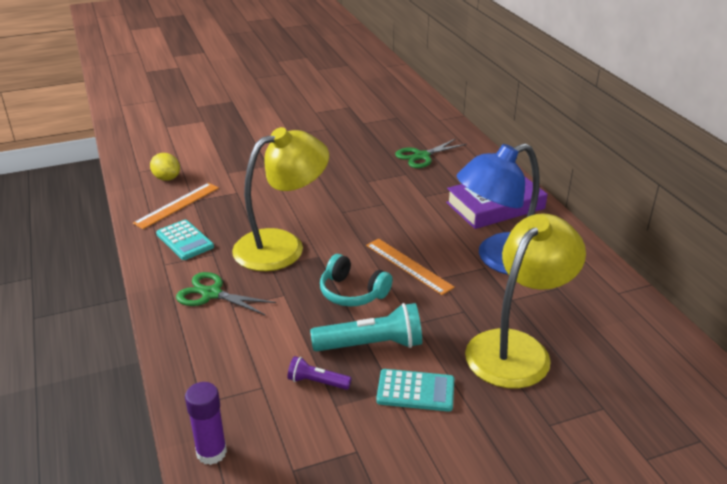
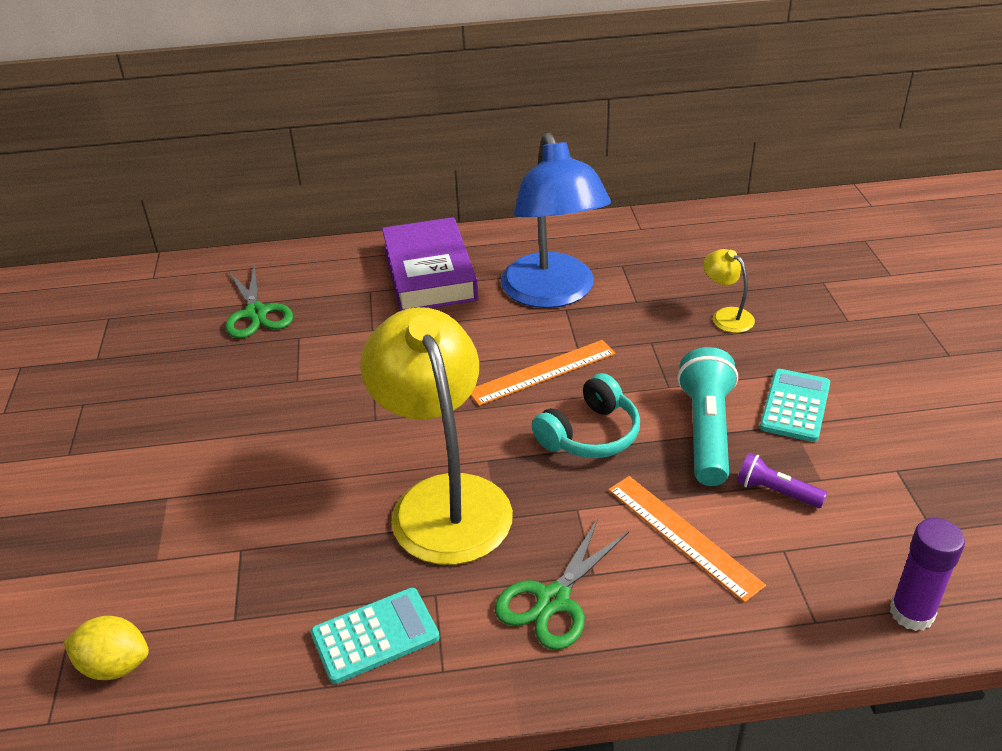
camera: 75 degrees left, 5 degrees up
orange ruler [133,183,219,229] -> orange ruler moved to [608,476,766,603]
yellow lemon [150,153,180,181] -> yellow lemon turned 45 degrees clockwise [63,616,149,680]
purple flashlight [287,356,351,390] -> purple flashlight turned 90 degrees clockwise [737,453,827,508]
yellow lamp [465,213,586,388] -> yellow lamp [703,249,755,333], size x0.42

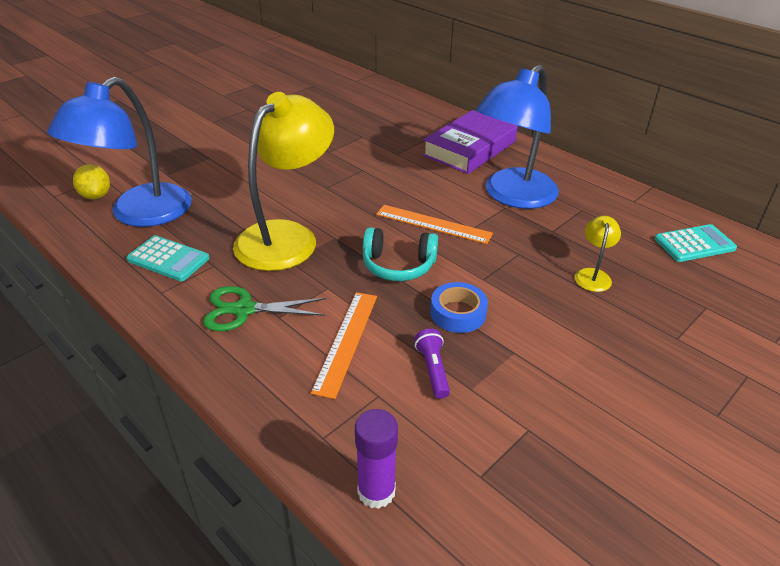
camera: 50 degrees right, 0 degrees up
green scissors [225,264,293,338] -> none
turquoise flashlight [677,347,738,486] -> blue tape [430,282,488,333]
turquoise calculator [760,369,830,442] -> turquoise calculator moved to [654,224,737,262]
none -> blue lamp [47,77,192,227]

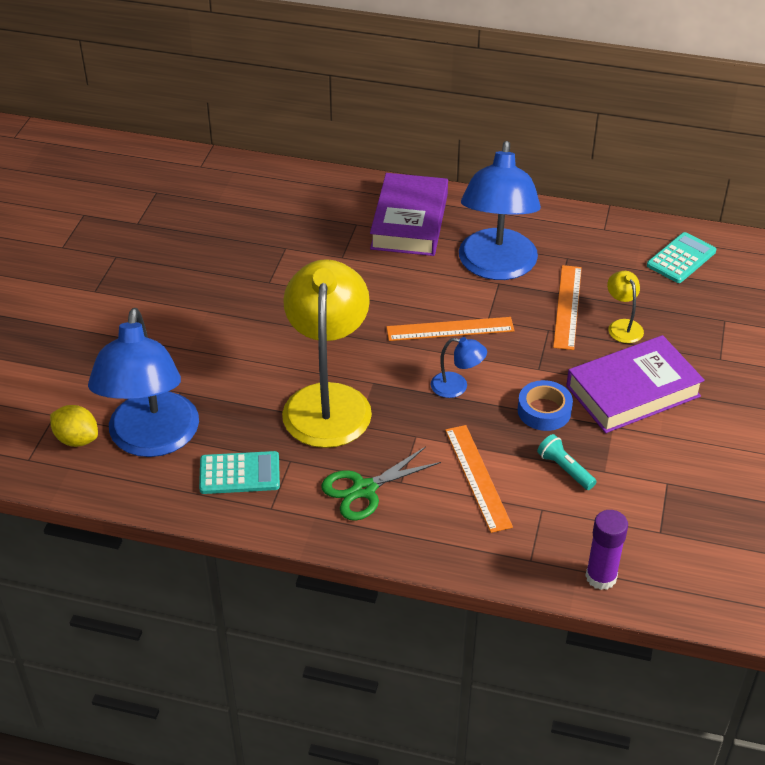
camera: 30 degrees left, 5 degrees up
turquoise headphones [363,227,438,281] -> blue lamp [431,337,487,398]
purple flashlight [415,329,450,399] -> turquoise flashlight [537,434,597,490]
none -> orange ruler [553,265,582,350]
none -> purple book [566,335,705,433]

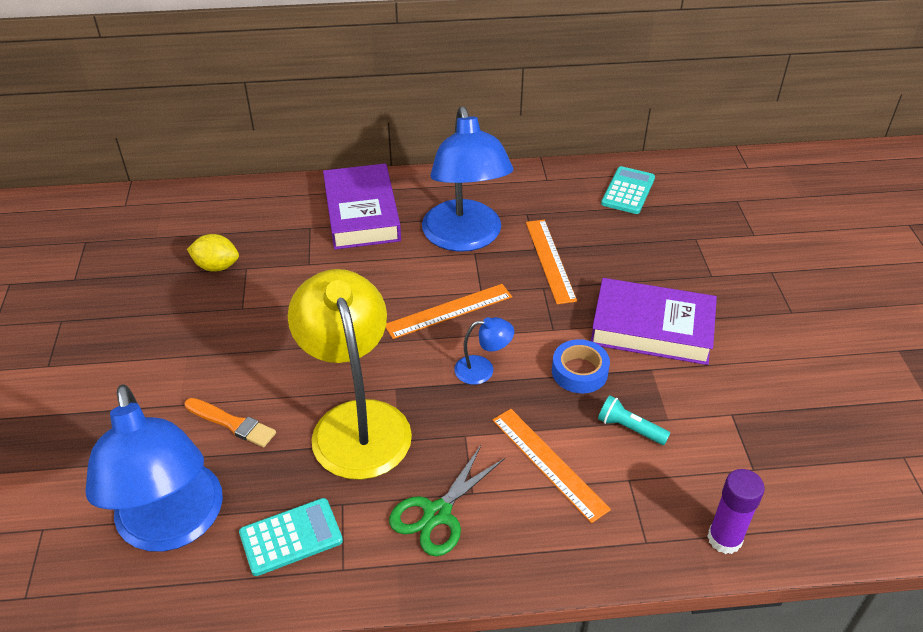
camera: 20 degrees left, 0 degrees up
yellow lemon [50,405,98,447] -> yellow lemon moved to [187,234,239,272]
purple book [566,335,705,433] -> purple book turned 60 degrees clockwise [591,278,717,365]
yellow lamp [607,271,644,343] -> none
none -> orange brush [185,398,276,447]

